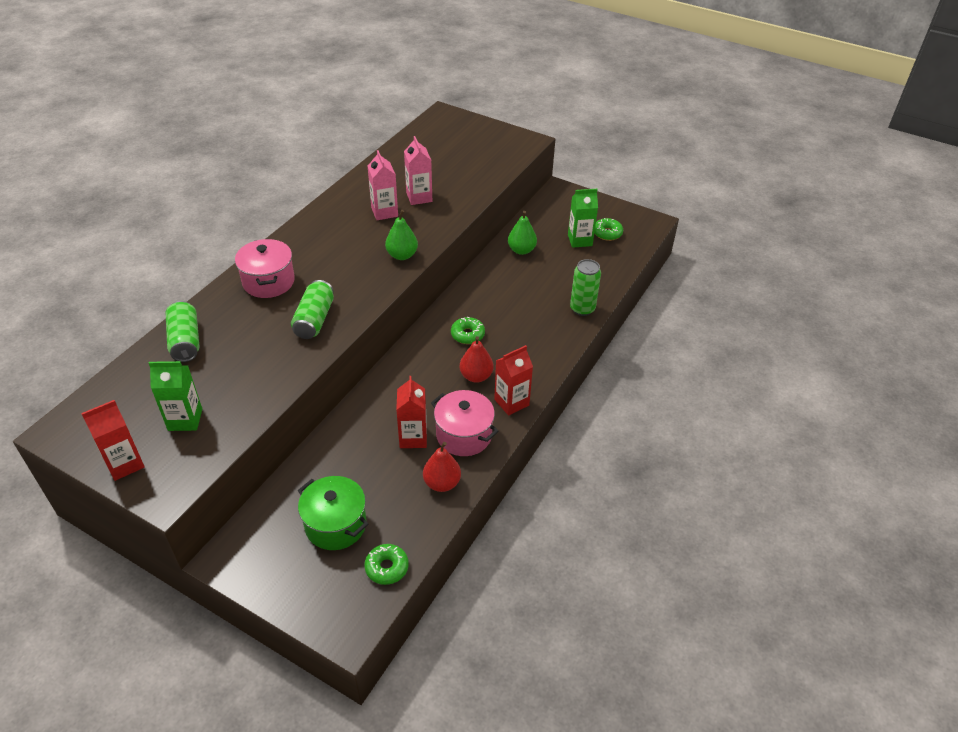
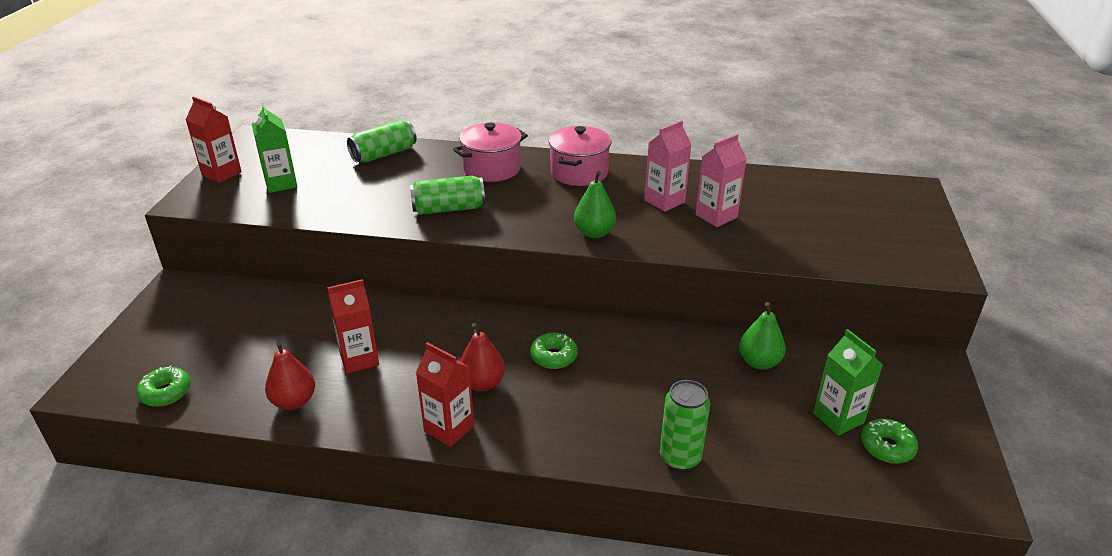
camera: 70 degrees right, 10 degrees down
green pot [298,476,368,550] -> none
pink pot [431,390,499,456] -> pink pot moved to [549,126,611,186]

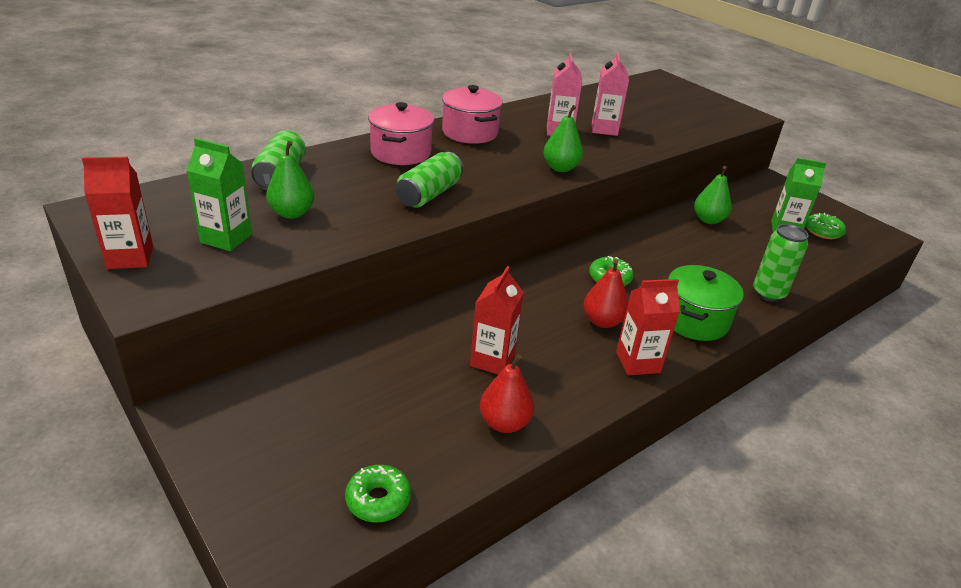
camera: 50 degrees left, 0 degrees up
none -> green pear [266,141,314,219]
none -> green pot [668,265,744,341]

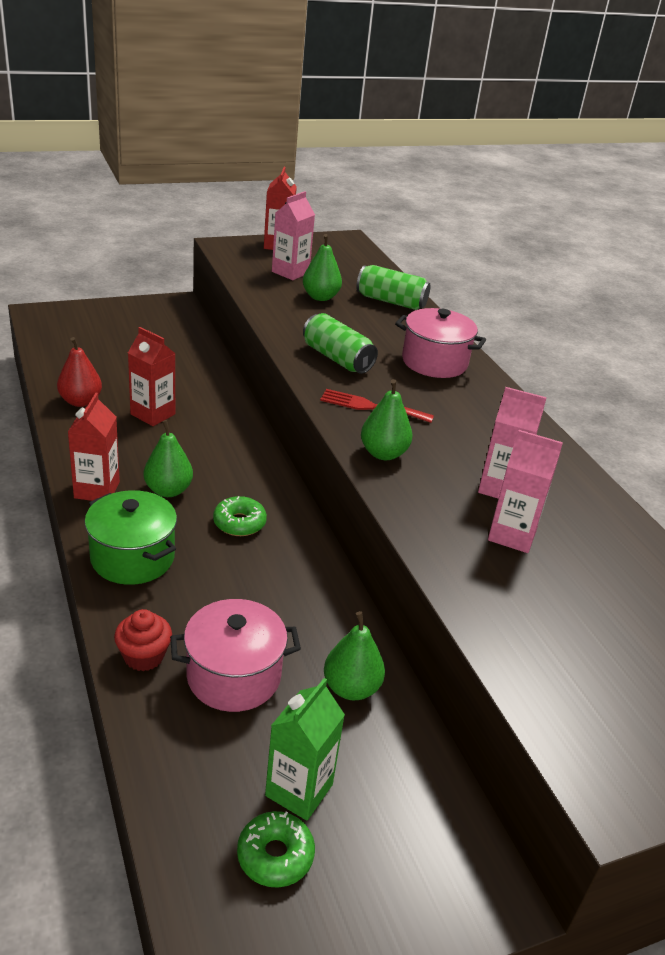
camera: 105 degrees right, 0 degrees up
green carton [186,138,252,251] -> pink carton [272,191,315,280]
green donut [345,465,411,523] -> none
pink pot [442,85,503,144] -> pink pot moved to [170,599,301,712]
red pear [583,259,629,328] -> green pear [144,420,193,497]
green can [753,224,809,302] -> red cupcake [114,609,172,671]
none -> red fork [320,389,434,423]

